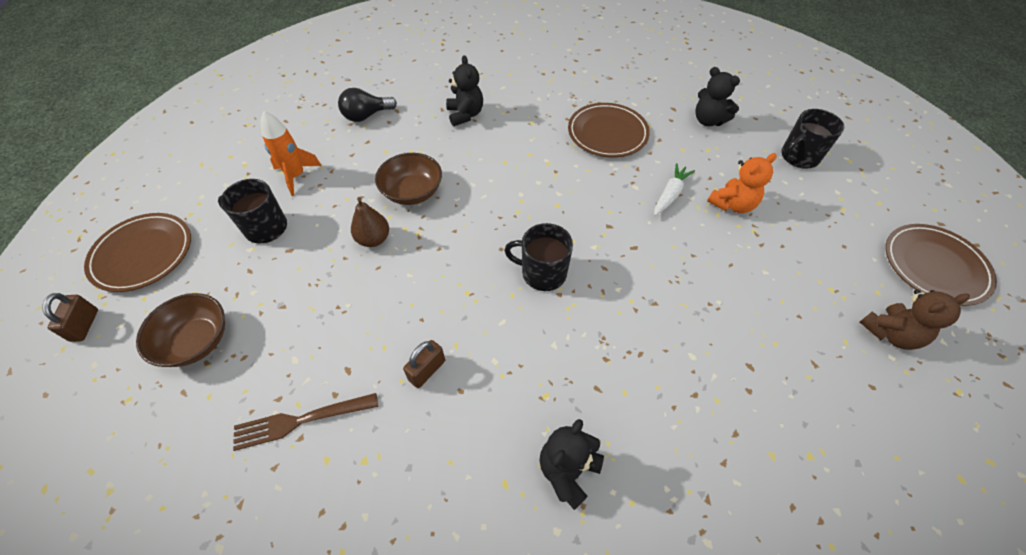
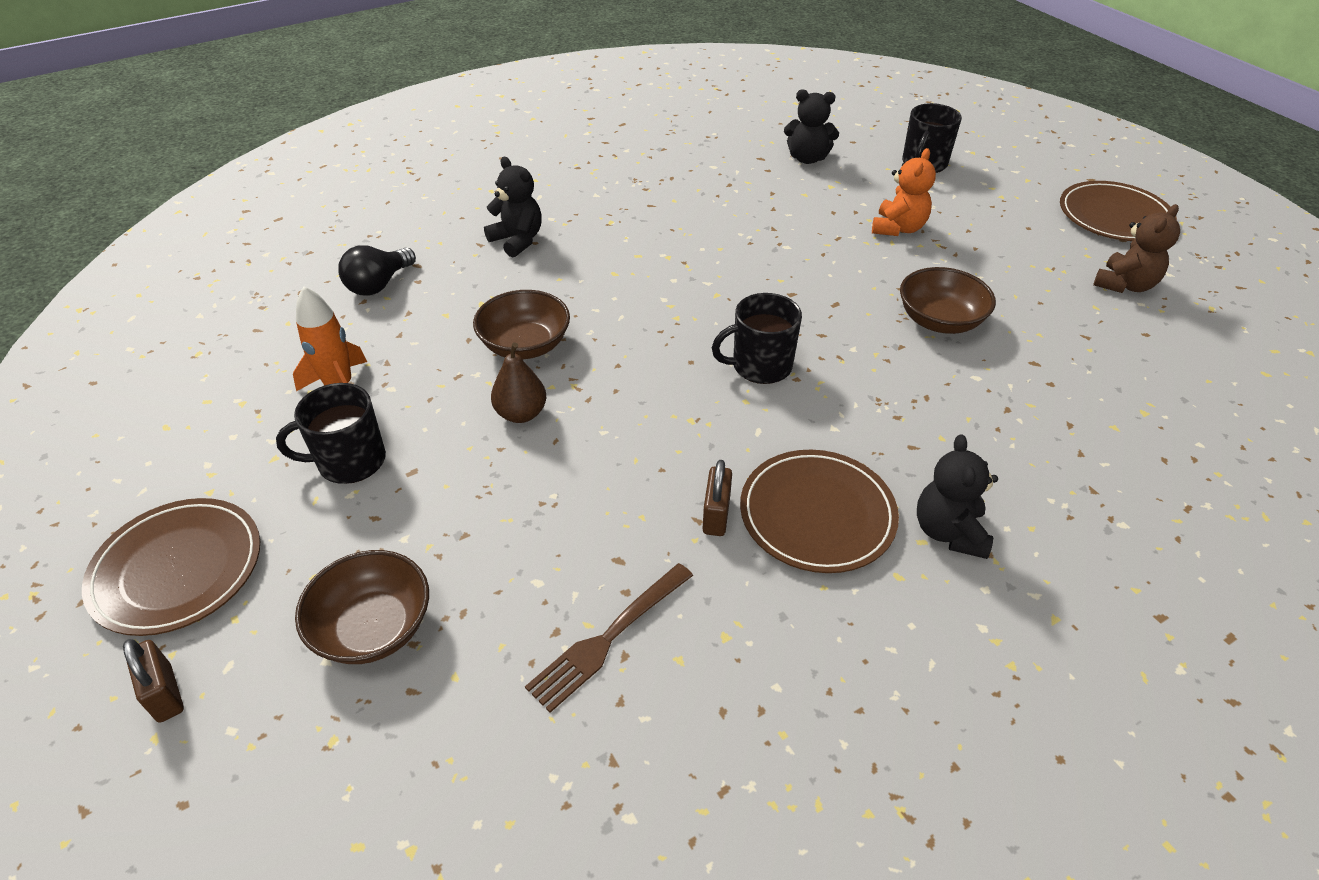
camera: 30 degrees left, 10 degrees down
brown plate [568,103,650,157] -> brown plate moved to [740,450,899,573]
white carrot [654,163,695,216] -> none
none -> brown bowl [900,267,996,334]

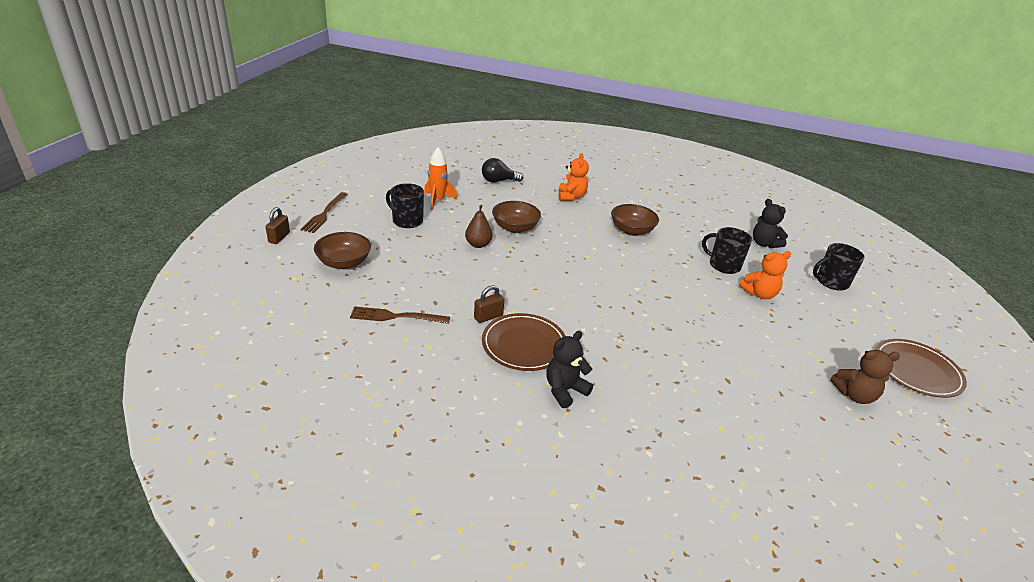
camera: 45 degrees right, 10 degrees down
brown plate [82,498,260,636] -> brown fork [300,192,348,233]
black teddy bear [484,157,542,257] -> orange teddy bear [558,153,589,201]
black mug [712,293,802,384] -> black mug moved to [702,227,752,274]
brown bowl [900,267,996,334] -> brown bowl moved to [611,204,659,236]

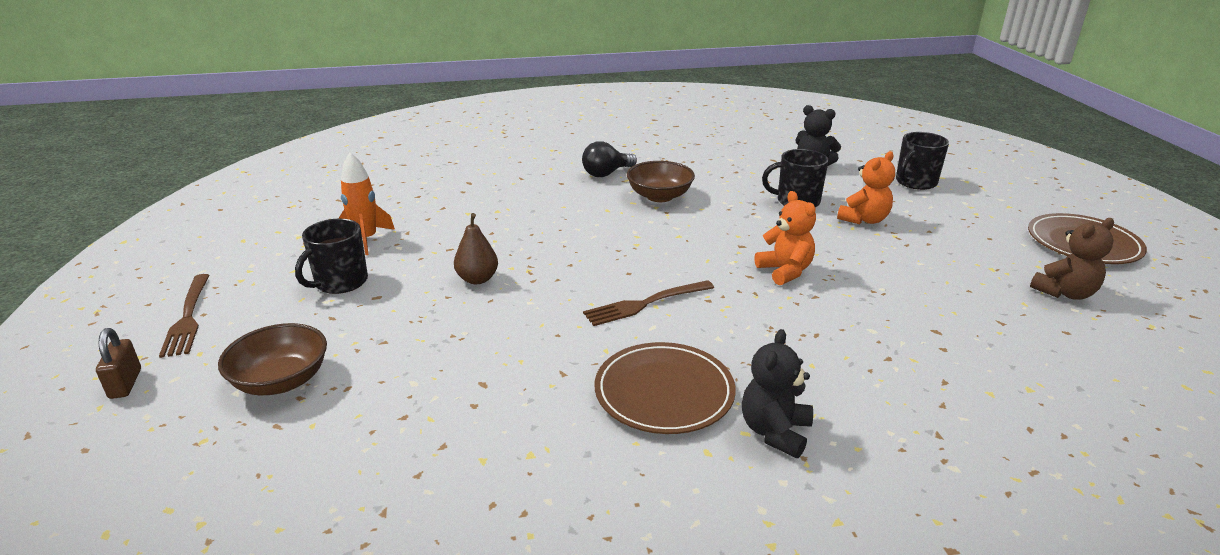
camera: 25 degrees left, 5 degrees down
brown fork [350,306,450,324] -> brown fork moved to [583,280,714,326]
black mug [386,183,424,228] -> black mug turned 60 degrees counterclockwise [295,219,368,294]
brown padlock [474,285,505,323] -> none
black light bulb [482,158,523,183] -> black light bulb moved to [582,141,637,177]
brown bowl [492,201,541,233] -> none
orange teddy bear [558,153,589,201] -> orange teddy bear moved to [755,191,816,285]

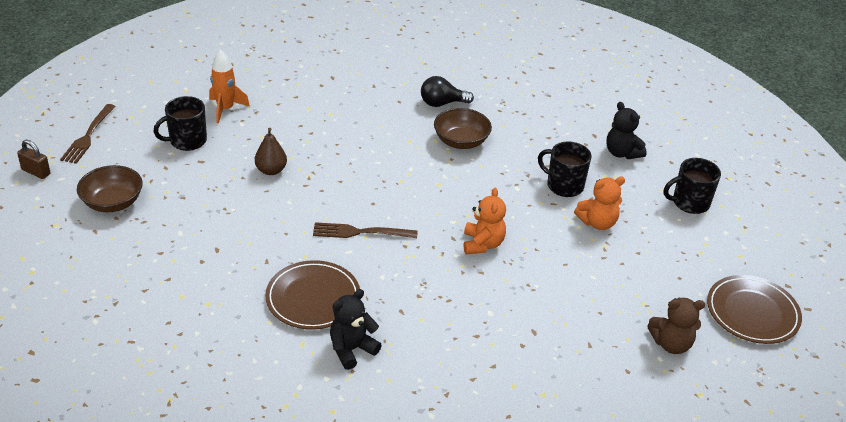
camera: 25 degrees right, 10 degrees up
brown padlock [96,328,141,399] -> brown padlock turned 75 degrees counterclockwise [17,140,51,179]

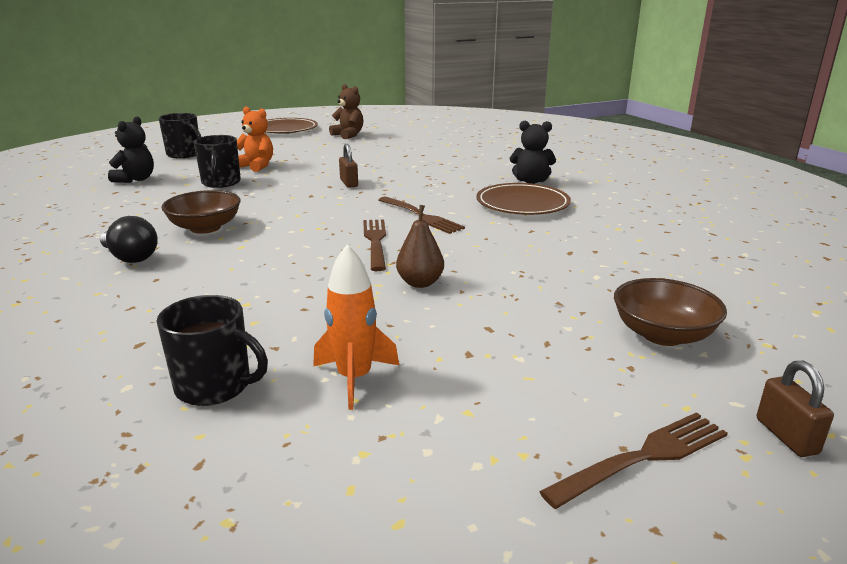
camera: 130 degrees left, 15 degrees down
black mug [153,96,207,151] -> black mug moved to [157,295,268,406]
orange teddy bear [464,187,506,254] -> brown padlock [339,144,358,188]
none -> brown fork [363,219,386,271]

